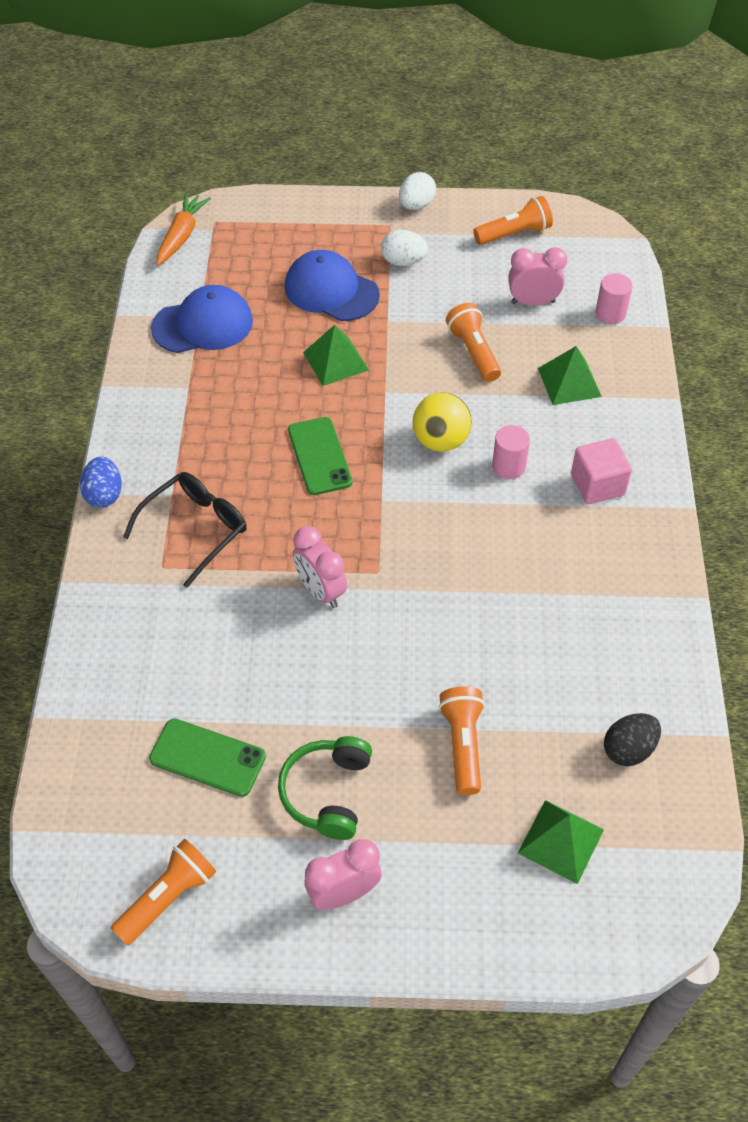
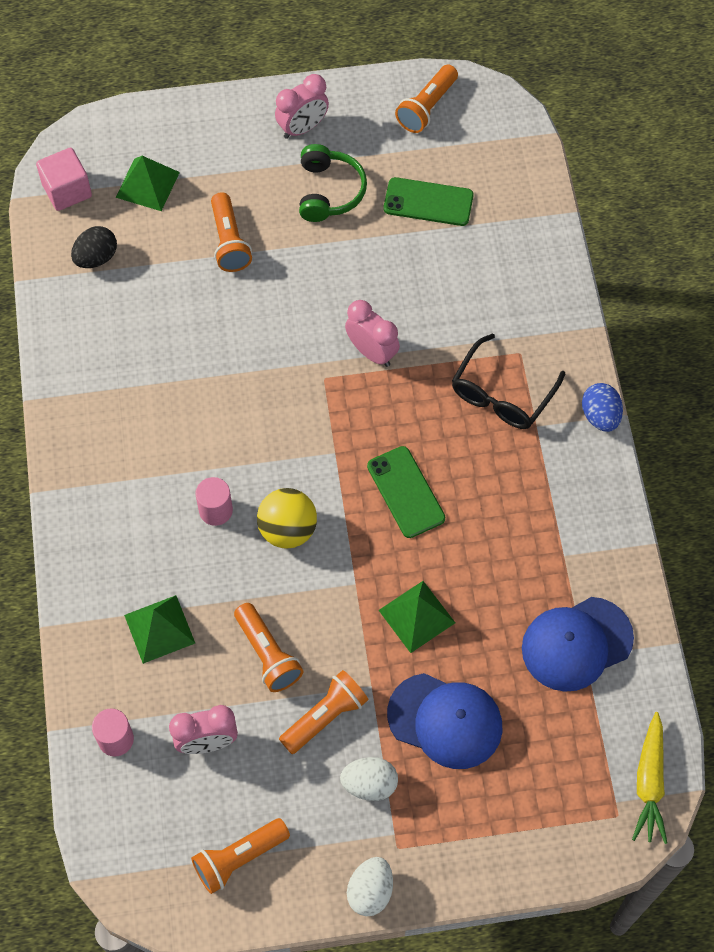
camera: 170 degrees right, 10 degrees up
orange carrot [156,193,211,265] -> yellow carrot [632,712,667,844]
pink cube [571,438,632,504] -> pink cube moved to [36,148,92,211]
none -> orange flashlight [279,670,368,754]

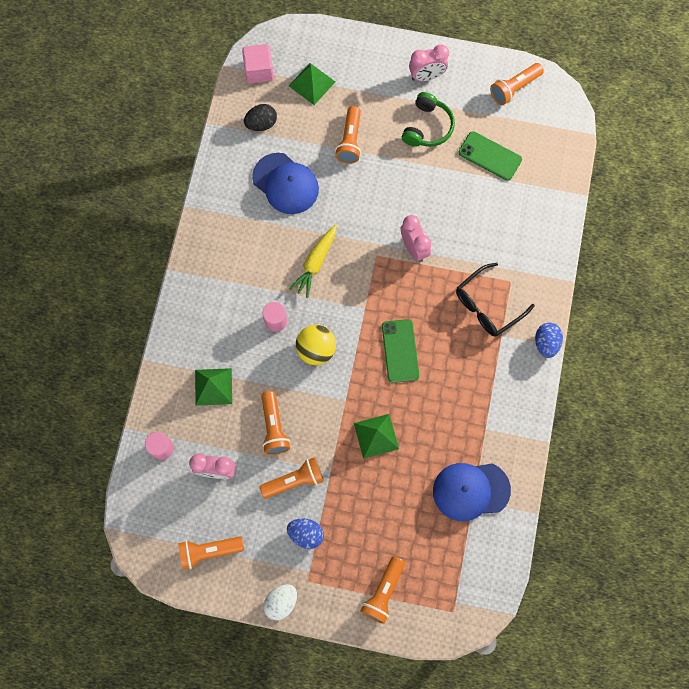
camera: 20 degrees right, 10 degrees up
white egg [340,757,398,801] -> blue egg [287,519,324,549]
blue cap [387,673,503,769] -> blue cap moved to [252,153,319,214]
yellow carrot [632,712,667,844] -> yellow carrot moved to [289,225,337,298]
none -> orange flashlight [360,556,405,624]

